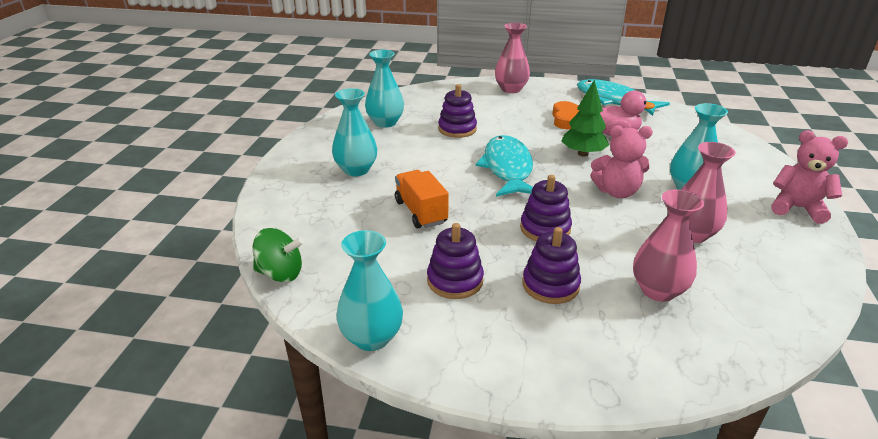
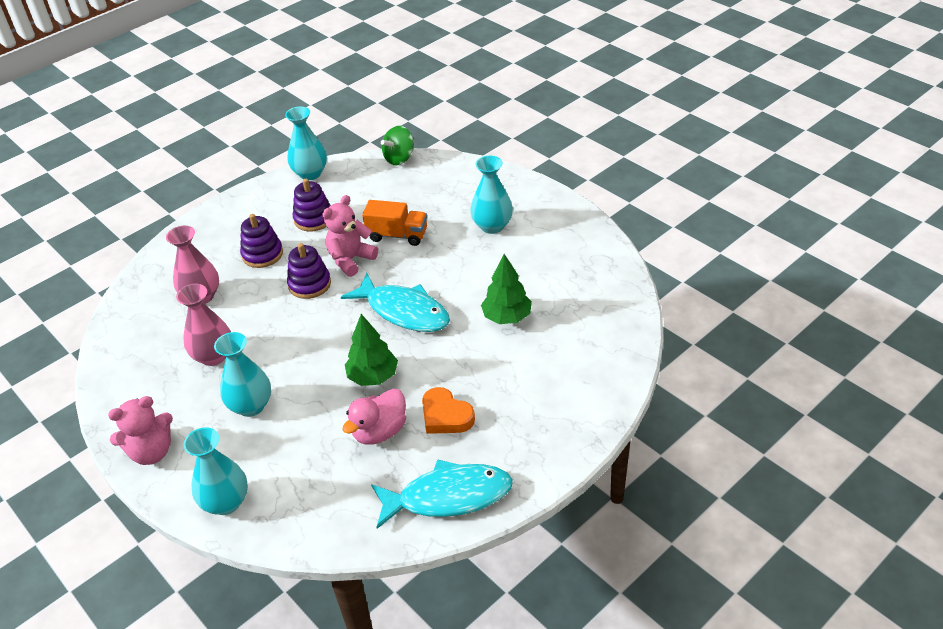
camera: 130 degrees right, 10 degrees up
turquoise vase [365,50,404,128] -> turquoise vase moved to [183,427,248,515]
purple stacking toy [438,84,477,138] -> green tree [481,254,532,324]
pink vase [495,23,530,93] -> none
pink teddy bear [590,125,653,198] -> pink teddy bear moved to [322,195,378,277]

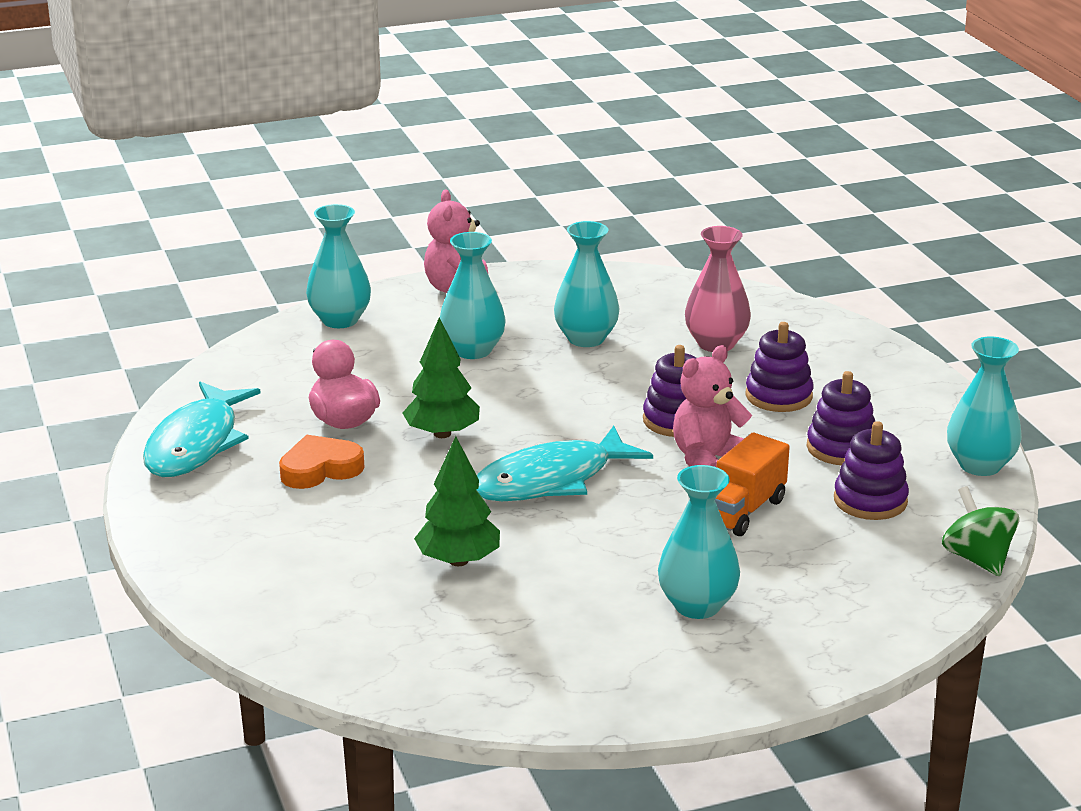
camera: 110 degrees right, 15 degrees down
pink vase [176,284,231,366] -> turquoise vase [554,221,619,347]
pink teddy bear [322,195,378,277] -> pink teddy bear turned 105 degrees counterclockwise [673,345,752,467]
none -> purple stacking toy [834,421,909,520]

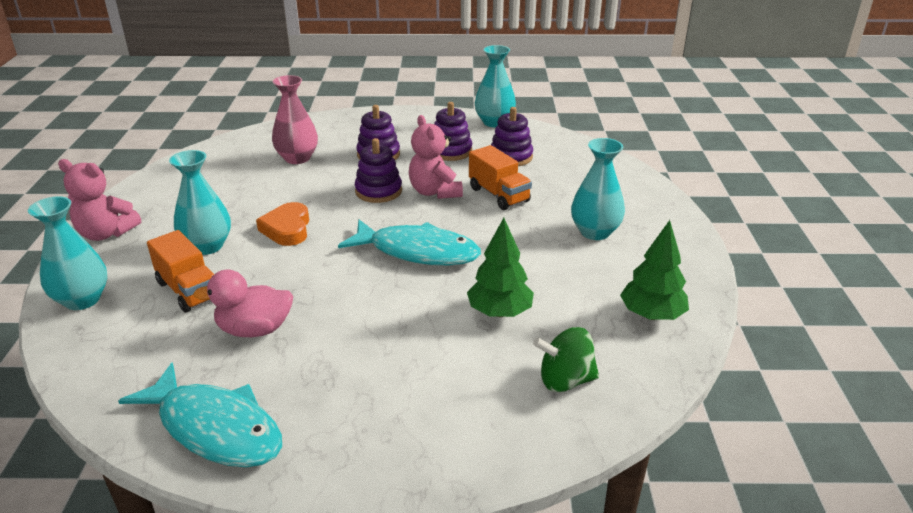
camera: 70 degrees left, 5 degrees up
orange heart [279,435,364,489] -> orange heart moved to [256,202,309,246]
green tree [402,318,480,438] -> green tree moved to [620,220,689,320]
turquoise fish [477,426,653,501] -> turquoise fish turned 60 degrees counterclockwise [338,220,481,265]
turquoise vase [554,221,619,347] -> none
green spinning top [942,486,1019,576] -> green spinning top moved to [533,327,599,392]
none -> orange truck [147,230,214,313]

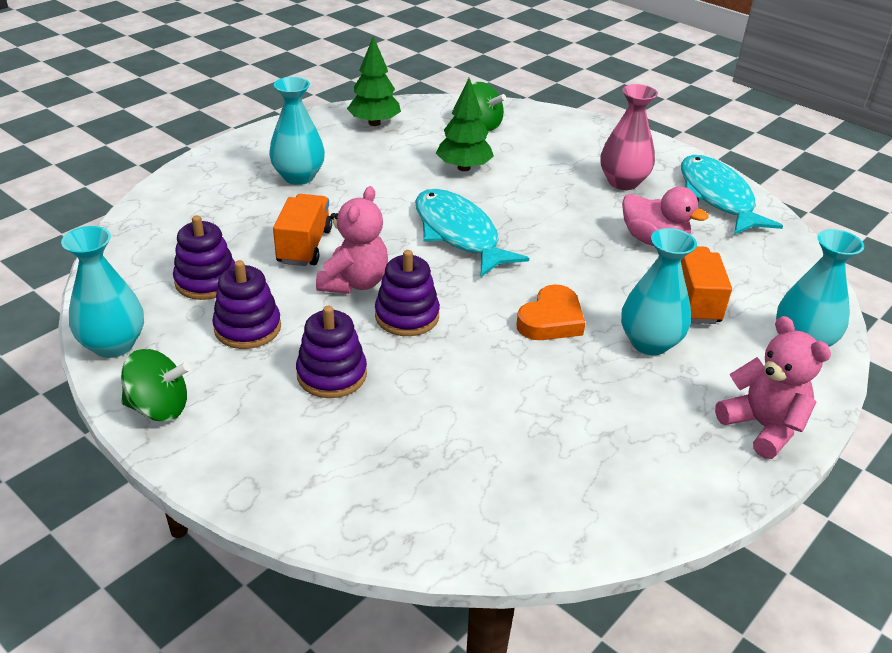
camera: 140 degrees left, 5 degrees up
pink vase [272,75,318,164] -> pink vase moved to [600,84,658,190]
none -> green spinning top [121,349,191,422]

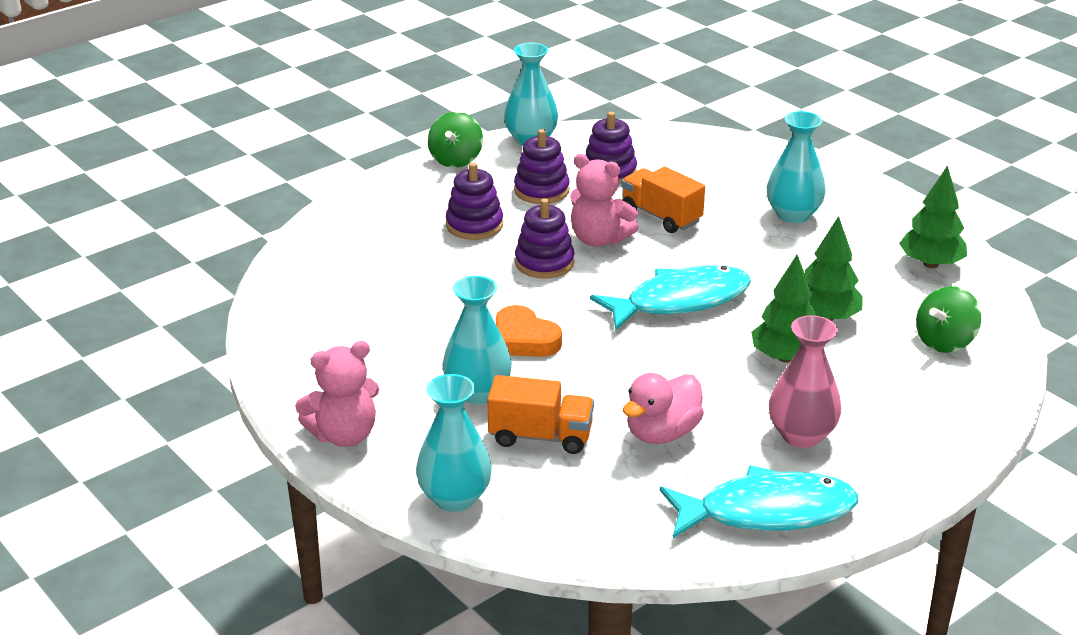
camera: 100 degrees right, 5 degrees down
orange truck [273,194,332,266] -> orange truck turned 150 degrees counterclockwise [622,166,705,233]
none -> green tree [751,255,817,363]

